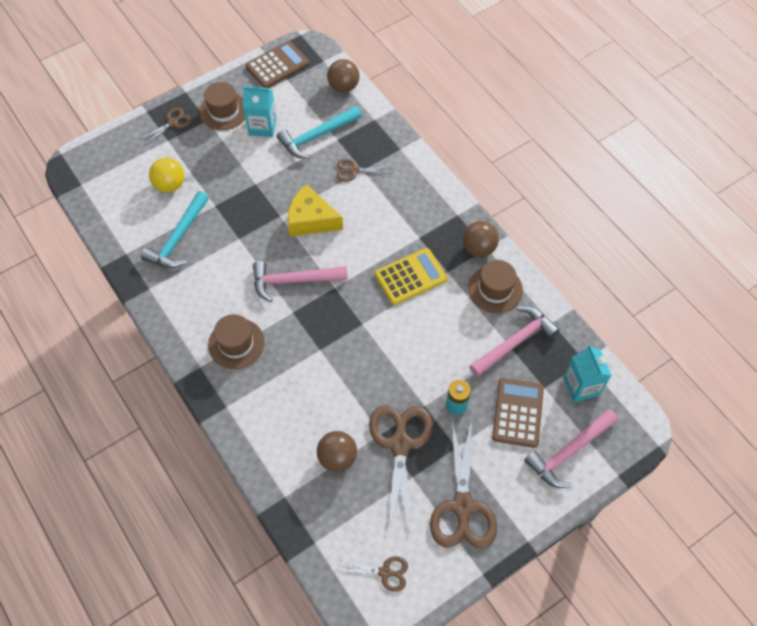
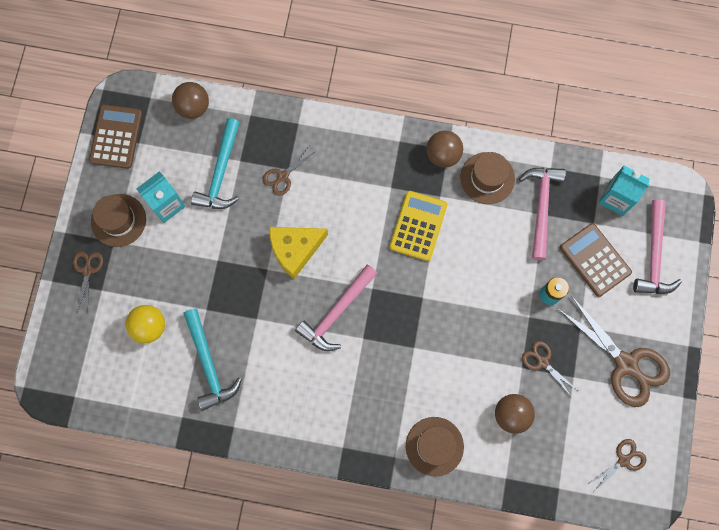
camera: 45 degrees left, 15 degrees up
brown hat [208,314,265,369] -> brown hat moved to [406,417,464,476]
brown scissors [369,405,433,533] -> brown scissors [522,341,577,396], size x0.51

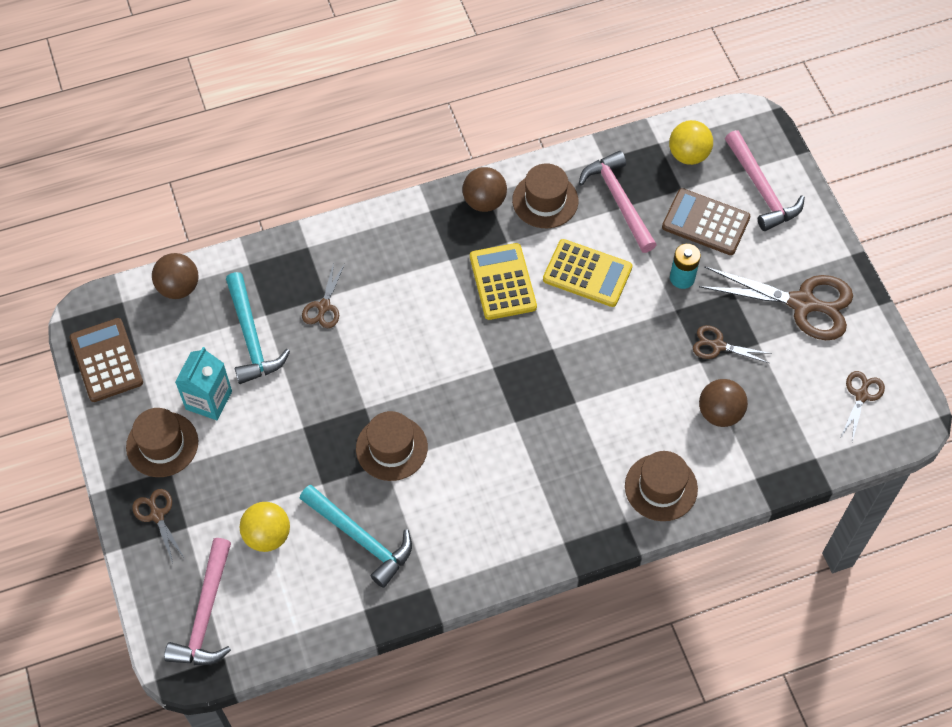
camera: 30 degrees left, 15 degrees down
yellow cheese [269,227,328,279] -> none
pink hammer [295,264,378,351] -> pink hammer moved to [164,538,231,665]
turquoise carton [599,166,650,216] -> yellow ball [669,120,713,165]
none -> brown hat [356,411,428,481]
none -> yellow calculator [543,239,633,307]

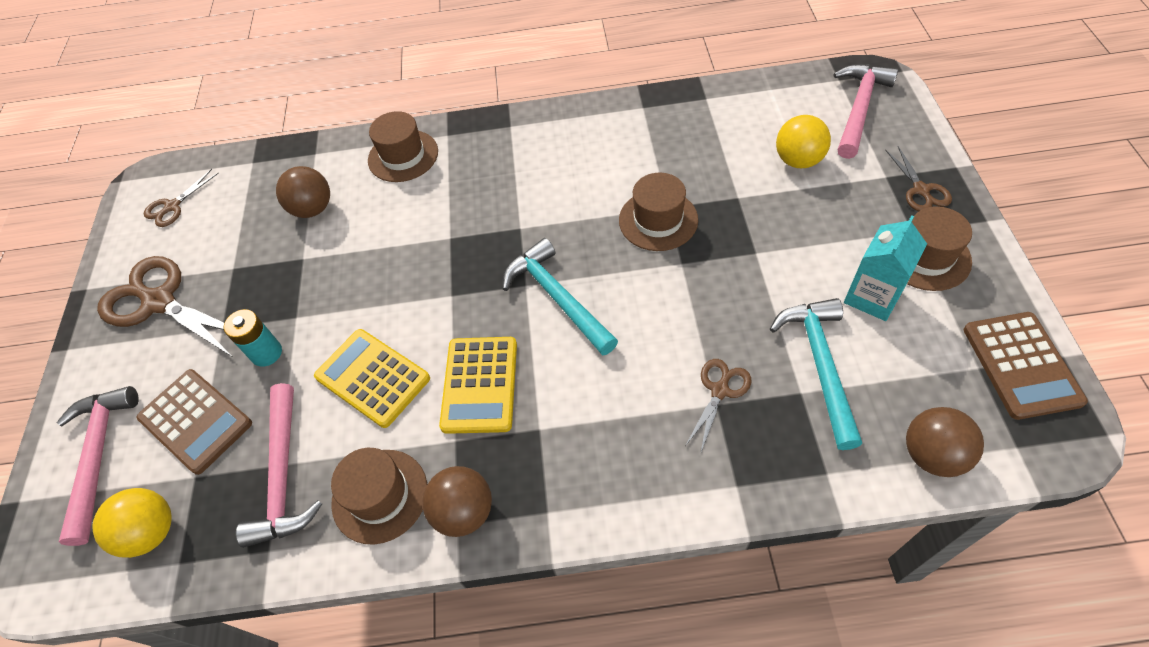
camera: 160 degrees left, 5 degrees down
turquoise hammer [299,485,412,588] -> turquoise hammer moved to [503,238,618,355]
brown scissors [693,325,772,363] -> none

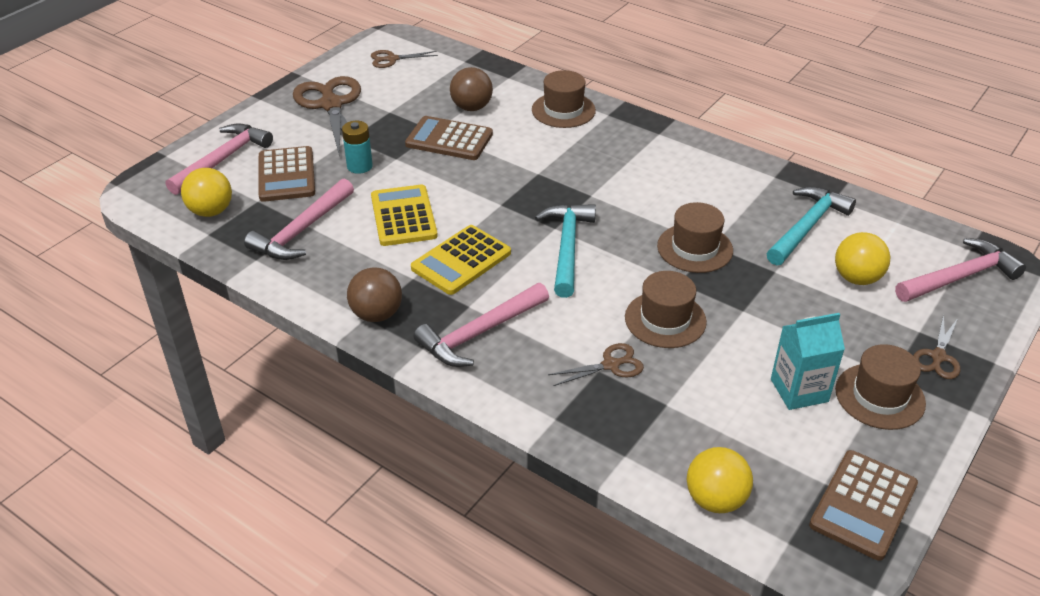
camera: 35 degrees right, 15 degrees down
brown hat [331,448,427,545] -> brown hat moved to [625,271,707,348]
turquoise hammer [770,298,862,450] -> turquoise hammer moved to [766,186,856,266]
brown ball [906,407,984,477] -> yellow ball [687,447,753,513]
none -> brown calculator [405,116,493,160]
none -> pink hammer [414,283,549,367]

